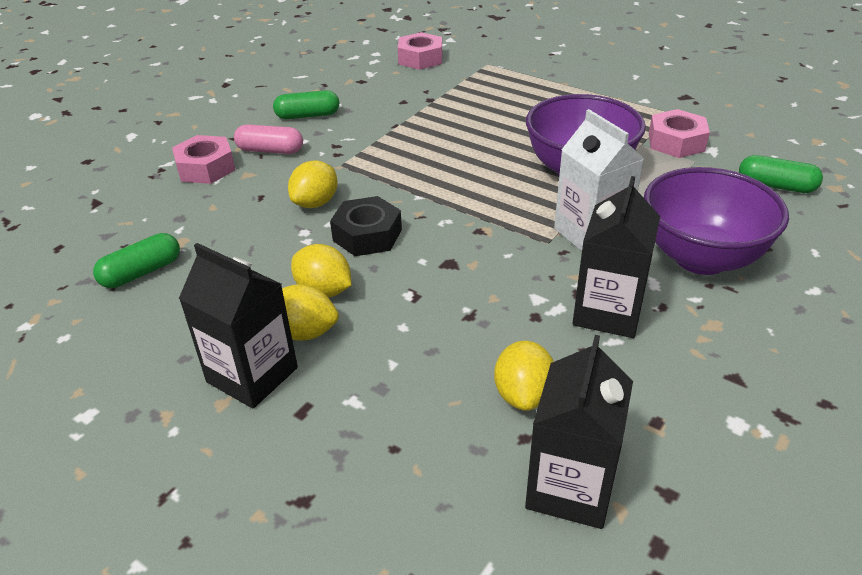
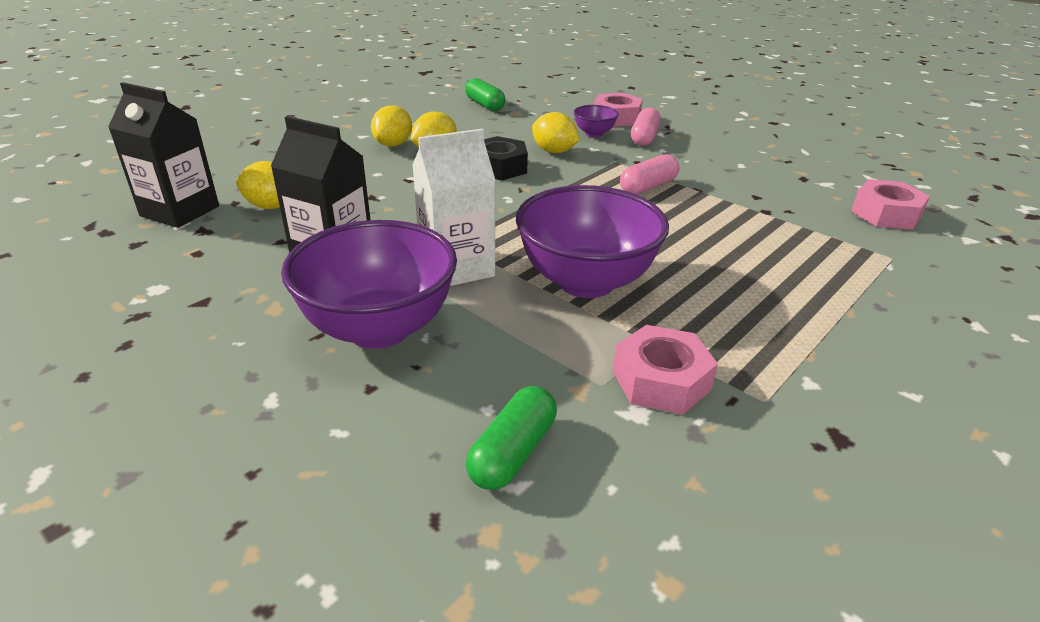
camera: 95 degrees right, 5 degrees down
black carton [179,243,298,409] -> none
green capsule [273,90,339,119] -> none
none -> purple bowl [574,105,619,137]
none -> pink capsule [620,154,679,194]

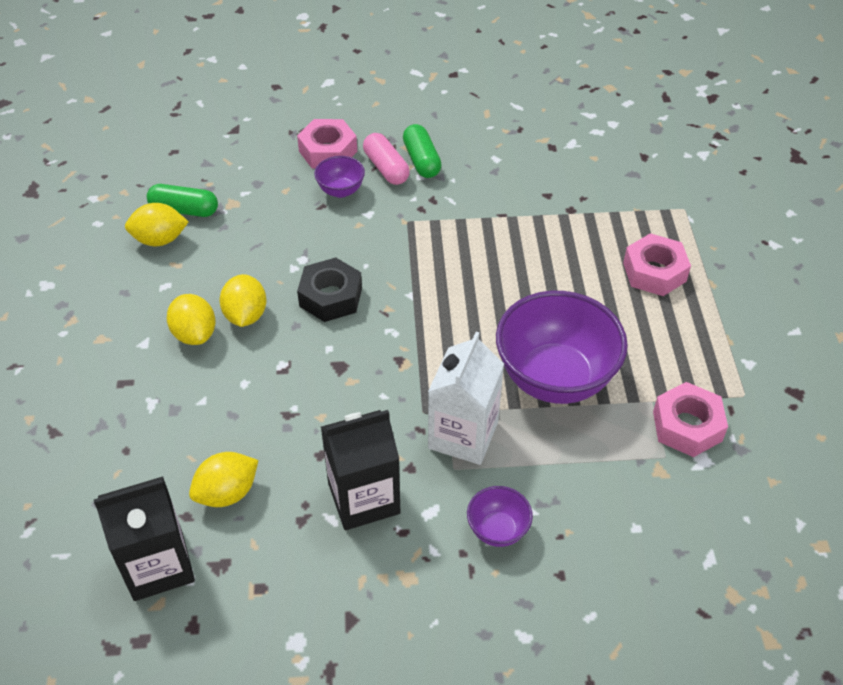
camera: 45 degrees left, 15 degrees up
purple bowl [281,220,457,349] -> purple bowl [467,486,533,547], size x0.46
green capsule [466,386,557,490] -> green capsule moved to [403,124,442,178]
yellow lemon [532,112,579,153] -> yellow lemon moved to [125,203,188,246]
pink capsule [620,154,679,194] -> none
pink nut [851,179,930,230] -> pink nut moved to [623,233,691,296]

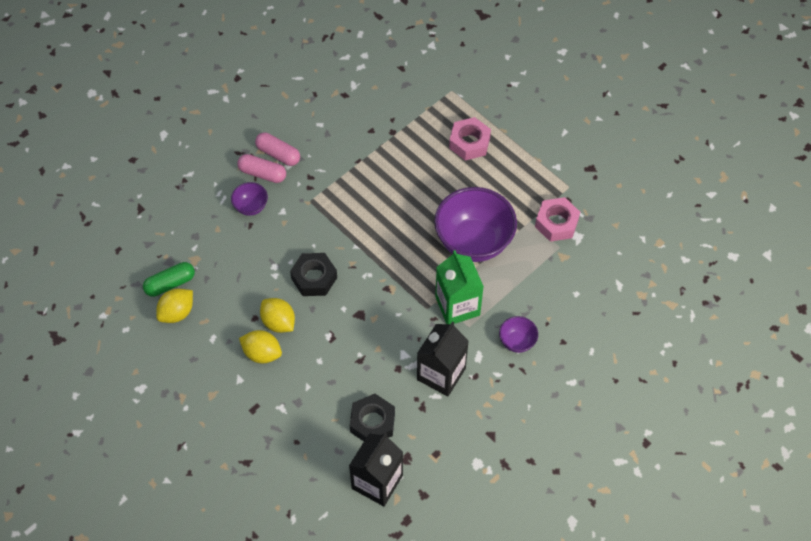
camera: 40 degrees left, 10 degrees up
yellow lemon [189,452,258,507] -> black nut [350,394,395,441]
pink nut [297,119,357,169] -> none
green capsule [403,124,442,178] -> pink capsule [255,133,300,166]
white carton [428,332,504,465] -> green carton [435,250,484,324]

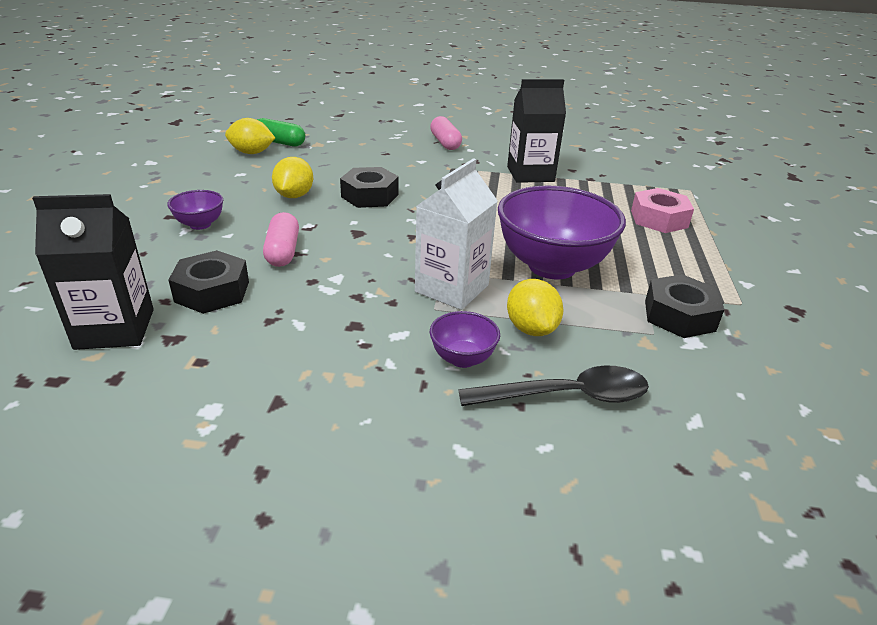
camera: 50 degrees right, 25 degrees down
purple bowl [231,182,268,216] -> purple bowl moved to [167,190,223,230]
yellow lemon [239,330,282,363] -> yellow lemon moved to [507,279,563,336]
pink capsule [255,133,300,166] -> pink capsule moved to [263,212,299,267]
black carton [417,321,469,396] -> black carton moved to [507,79,566,183]
green carton [435,250,484,324] -> white carton [415,158,498,310]
pink nut [535,197,580,242] -> black nut [645,274,724,338]
none -> black spoon [458,365,649,406]

